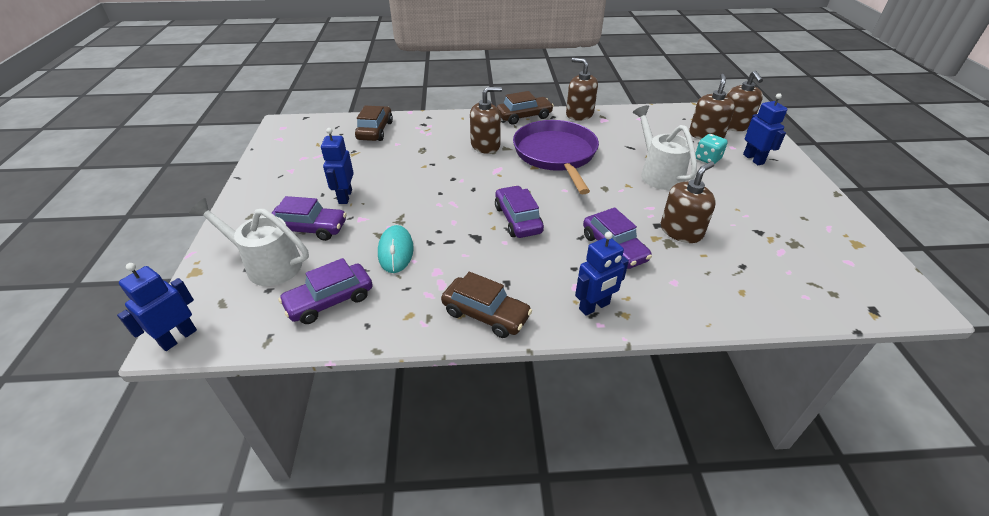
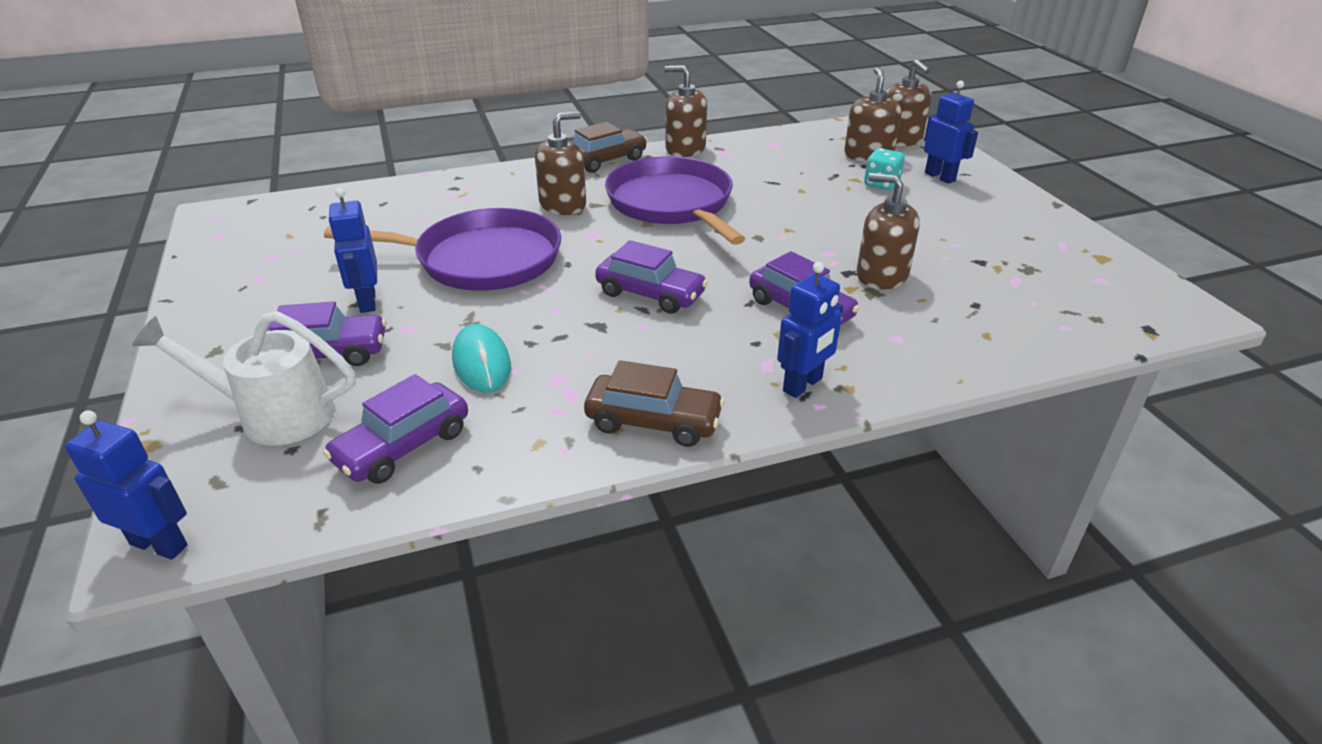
camera: 15 degrees left, 5 degrees down
blue robot [117,263,197,351] -> blue robot turned 90 degrees clockwise [65,410,188,559]
brown car [355,106,393,141] -> none
purple car [495,185,544,238] -> purple car turned 150 degrees clockwise [595,240,708,314]
white watering can [633,105,697,190] -> none
brown soap dispenser [661,161,716,243] -> brown soap dispenser turned 90 degrees counterclockwise [856,173,920,290]
none -> purple pan [324,208,561,291]

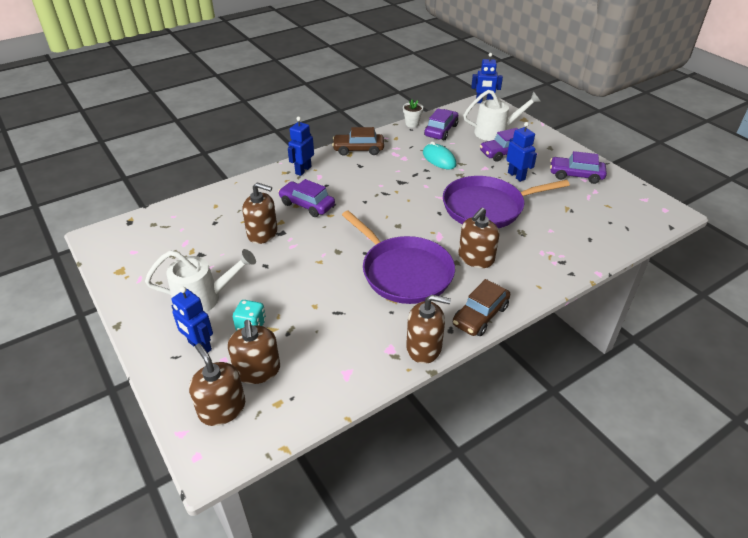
camera: 165 degrees right, 5 degrees up
purple car [595,240,708,314] -> purple car moved to [550,151,607,184]
none -> white watering can [145,249,256,312]
none -> white flower pot [403,100,423,128]

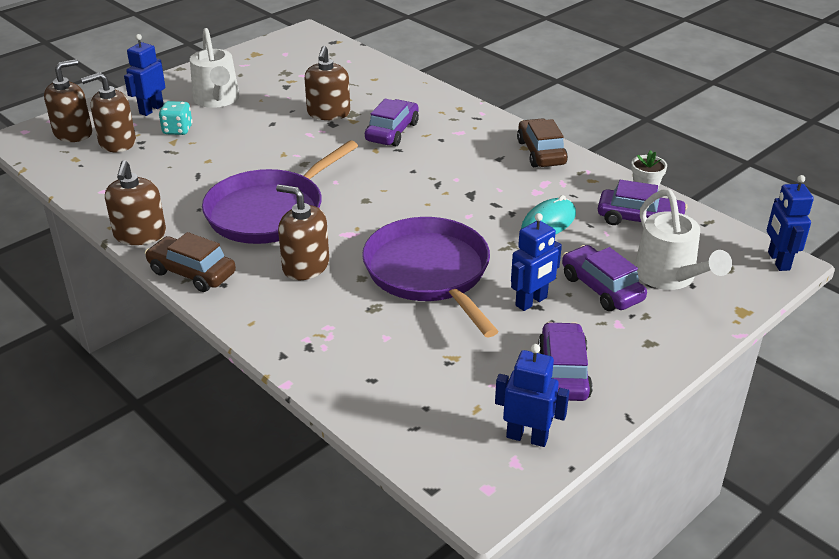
camera: 80 degrees right, 5 degrees down
blue robot [288,117,314,176] -> blue robot moved to [495,344,569,447]

